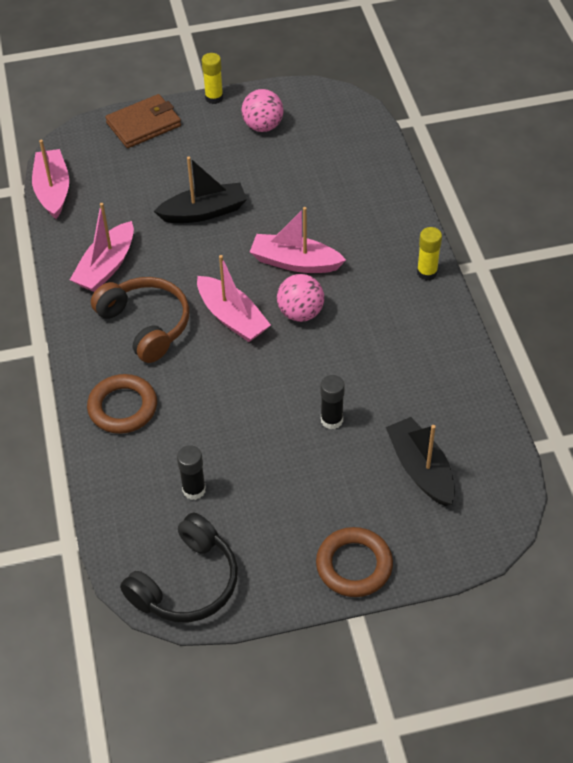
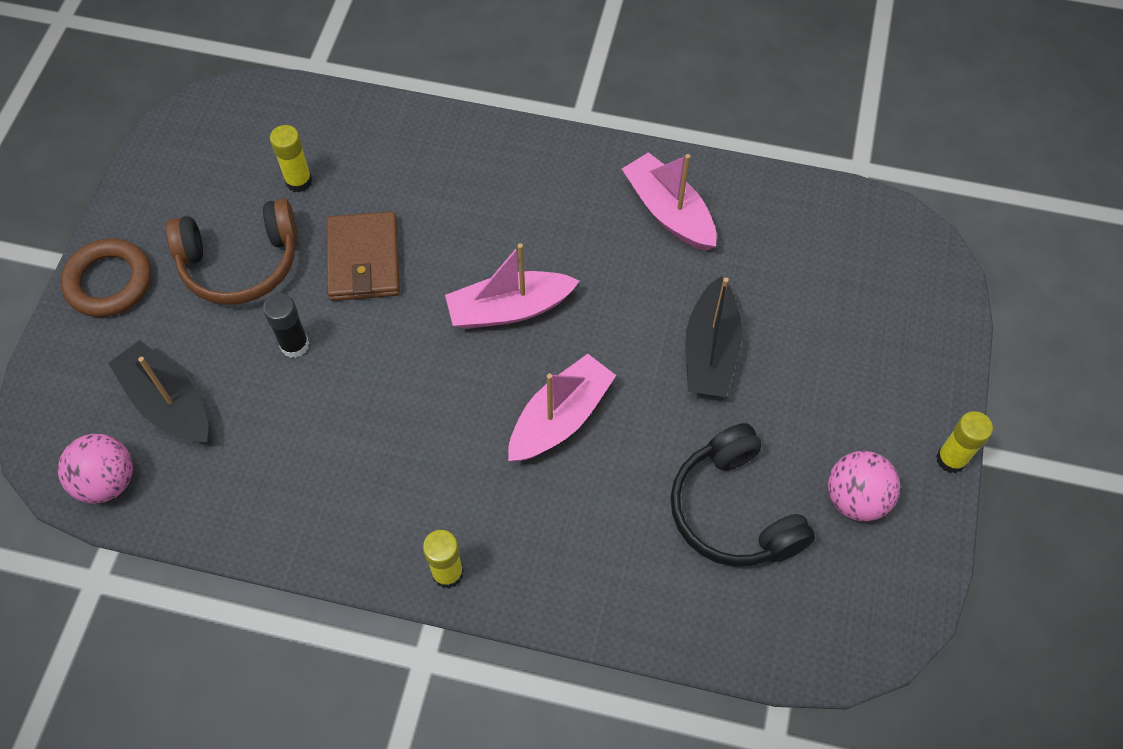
camera: 115 degrees right, 10 degrees up
pink boat [32,140,69,219] -> none
brown ring [87,374,157,434] -> none
brown headphones [91,277,189,363] -> brown headphones moved to [166,199,298,305]
brown wallet [105,94,181,148] -> brown wallet moved to [327,211,400,301]
black headphones [120,512,238,622] -> black headphones moved to [671,423,815,567]
black glue stick [177,445,206,500] -> yellow glue stick [270,125,313,193]
pink ball [277,274,324,322] -> pink ball moved to [58,434,133,504]
black boat [386,417,455,506] -> black boat turned 135 degrees counterclockwise [108,340,208,443]

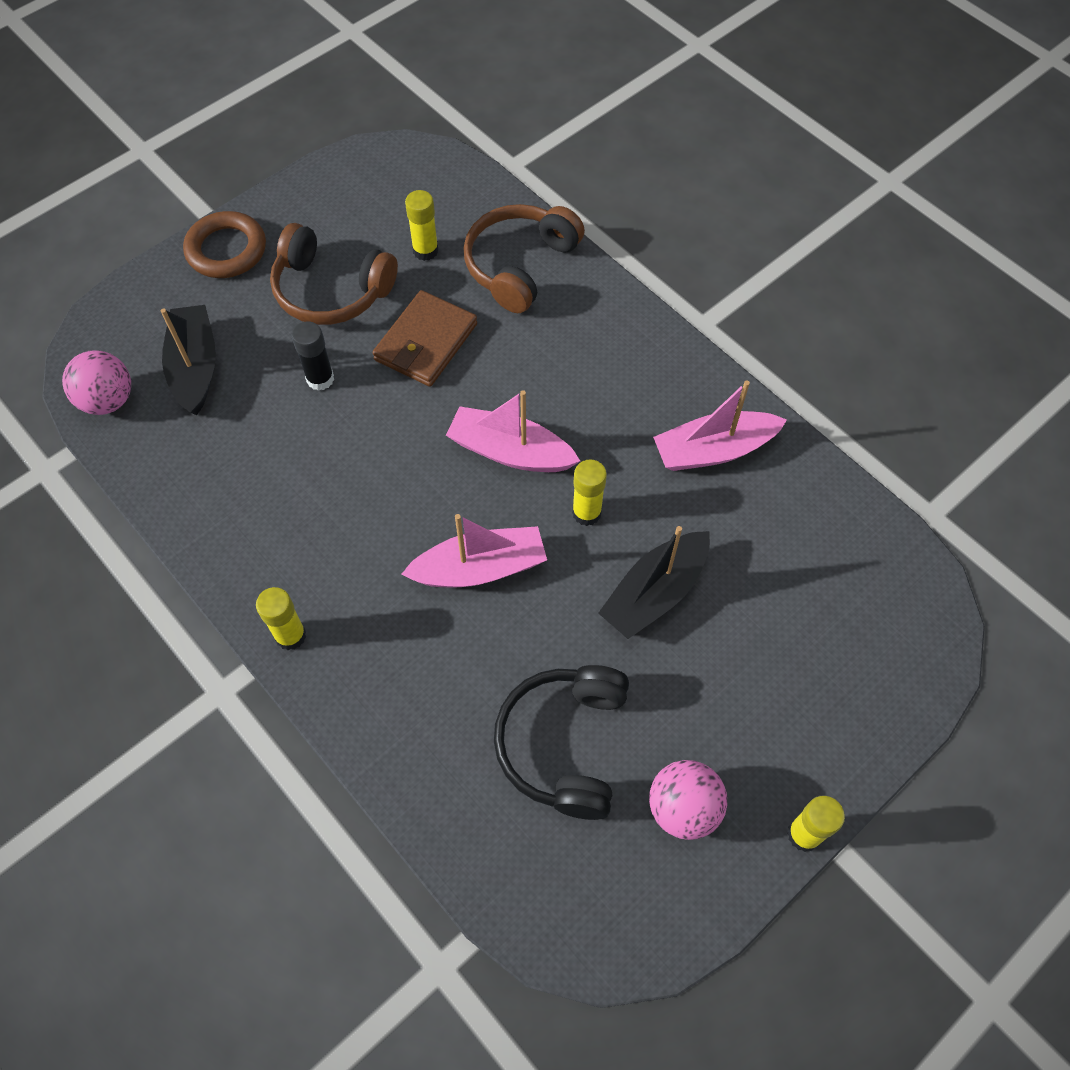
camera: 35 degrees right, 0 degrees up
pink boat [622,152,717,251] -> pink boat turned 105 degrees counterclockwise [653,381,787,471]
none -> brown headphones [464,204,585,313]
none -> yellow glue stick [572,459,607,526]

